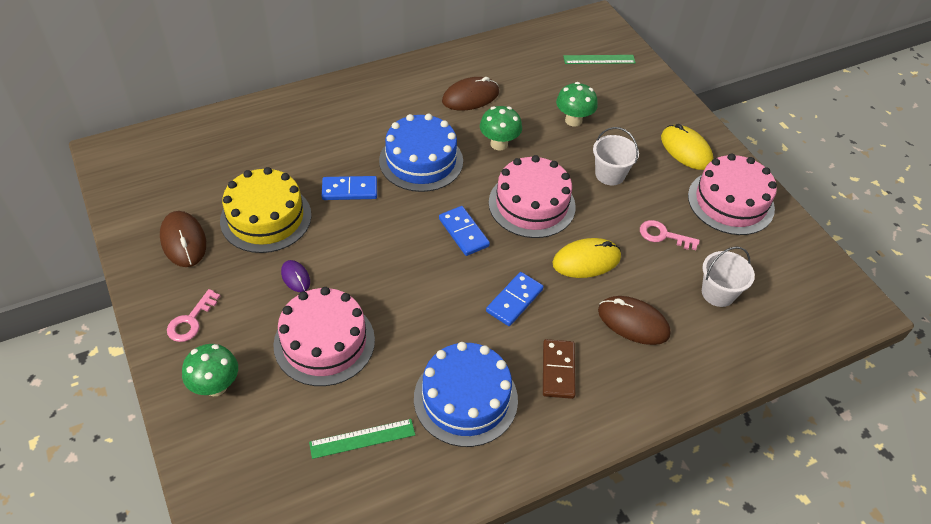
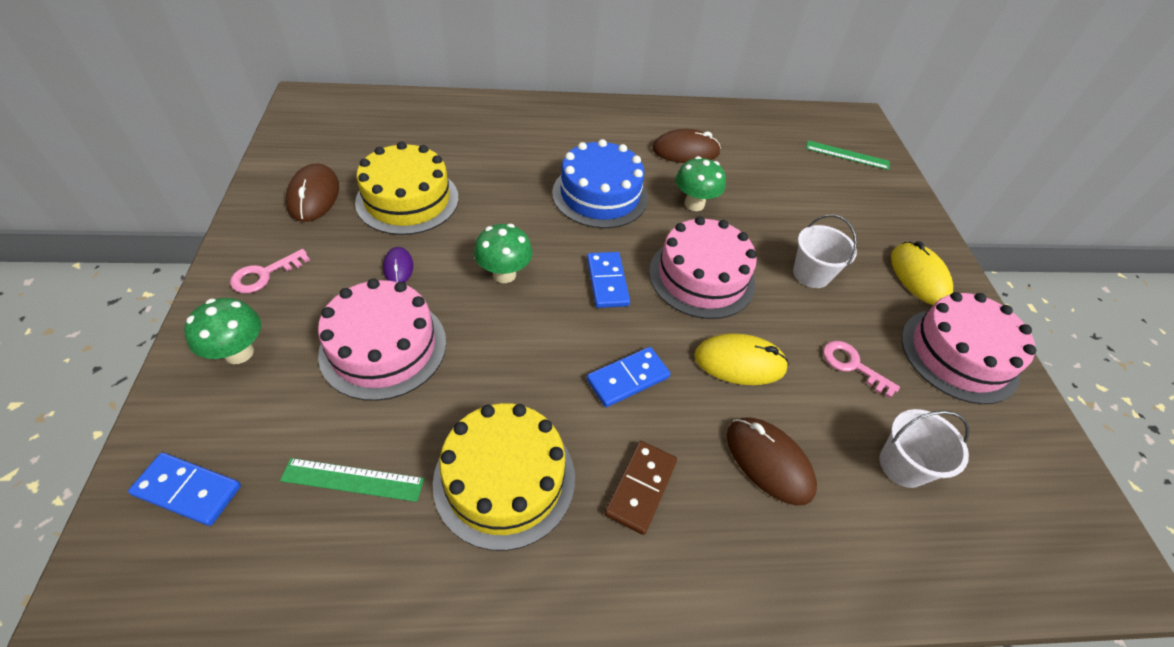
camera: 20 degrees right, 0 degrees up
blue domino [322,176,377,200] -> blue domino moved to [128,452,241,526]
blue cake [414,342,518,447] -> yellow cake [433,403,575,551]
green mushroom [556,82,598,127] -> green mushroom moved to [474,224,533,283]

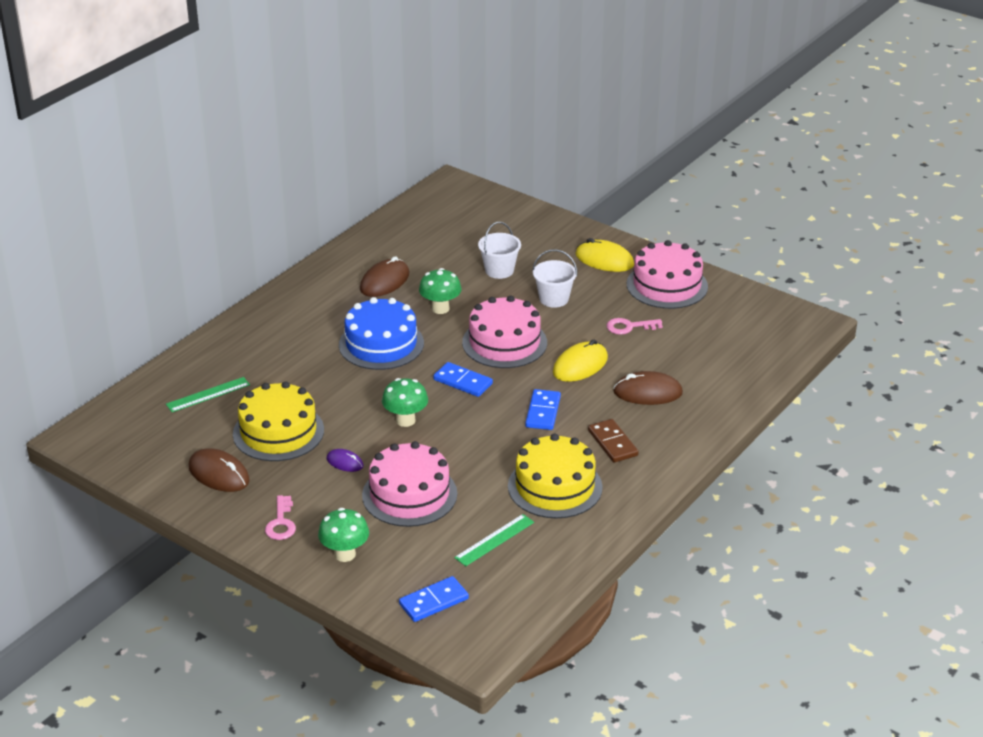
camera: 45 degrees left, 15 degrees down
green ruler [806,140,890,170] -> green ruler moved to [166,377,250,412]
white bucket [879,409,969,488] -> white bucket moved to [478,222,521,279]

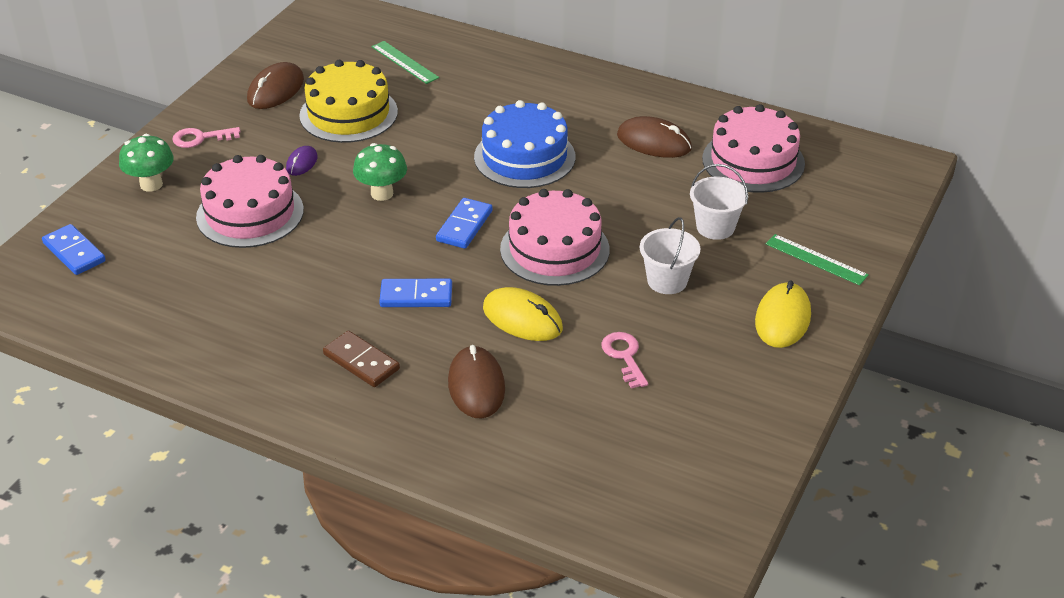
camera: 80 degrees right, 5 degrees up
green mushroom [419,268,461,314] -> none
green ruler [454,514,534,566] -> green ruler moved to [766,234,869,285]
yellow cake [508,433,603,518] -> none
brown domino [588,419,639,463] -> brown domino turned 75 degrees clockwise [323,331,400,387]
pink cake [627,240,708,309] -> pink cake moved to [702,104,805,193]

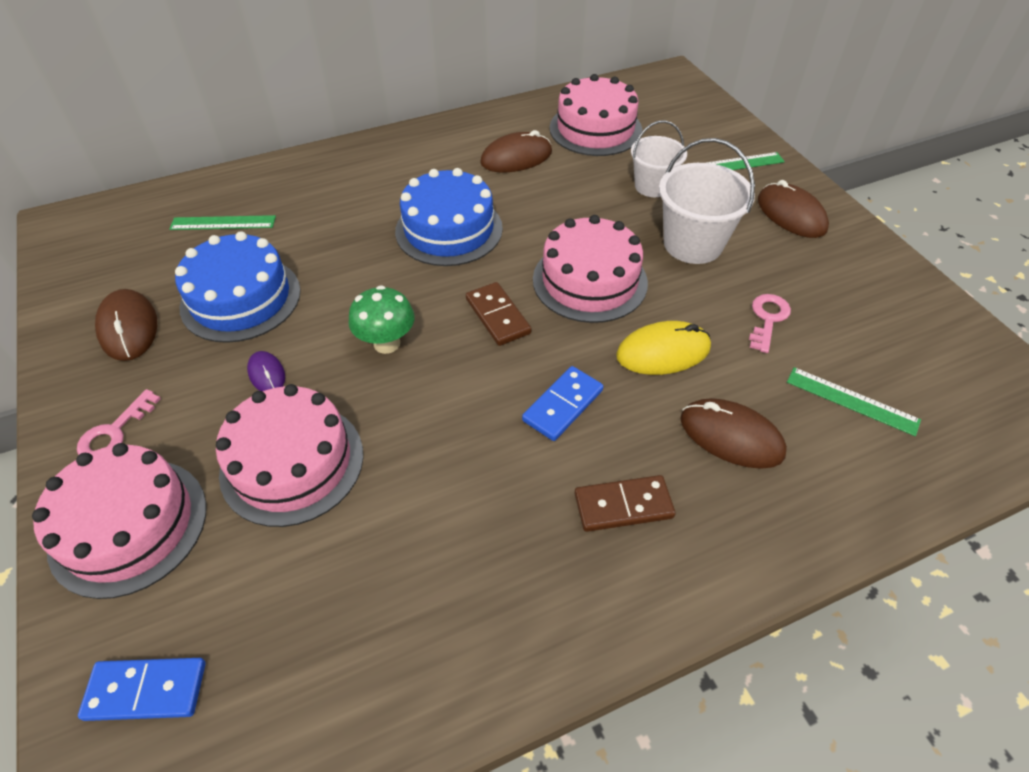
camera: 50 degrees left, 10 degrees up
green mushroom [119,134,174,192] -> pink cake [32,443,207,599]
yellow cake [299,60,398,143] -> blue cake [175,231,301,343]
blue domino [436,198,493,249] -> brown domino [466,282,532,346]
pink key [601,332,648,389] -> pink key turned 90 degrees clockwise [749,294,791,353]
white bucket [640,217,700,294] -> white bucket [659,138,755,264], size x1.51
yellow mouse [755,280,811,348] -> brown mouse [758,180,829,238]
none -> green ruler [787,367,921,436]

